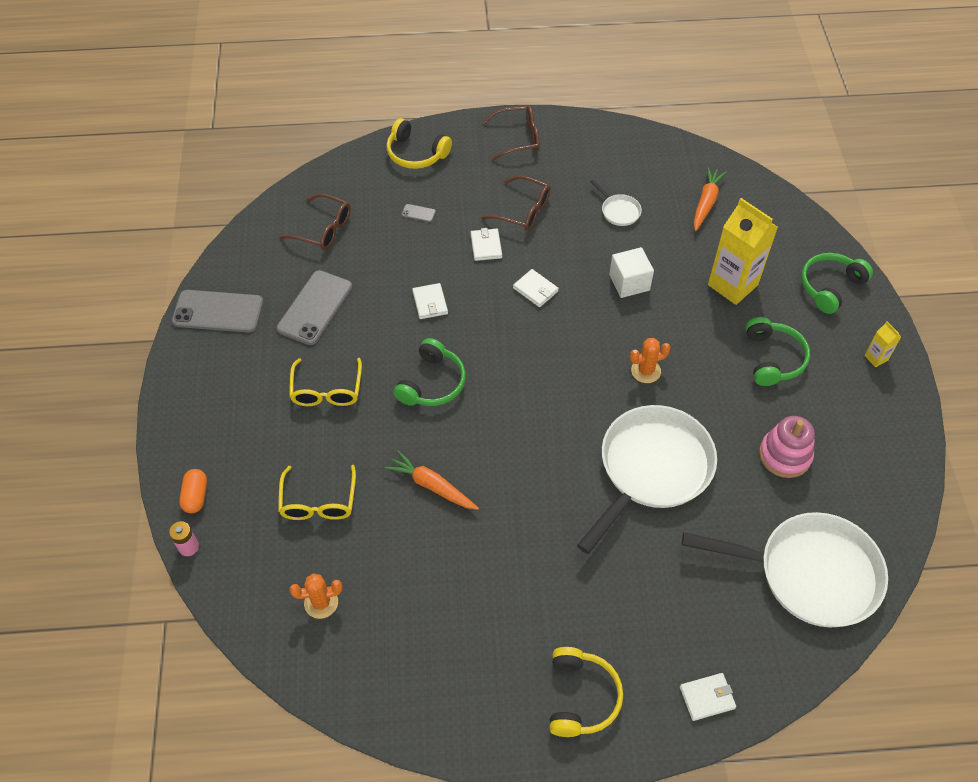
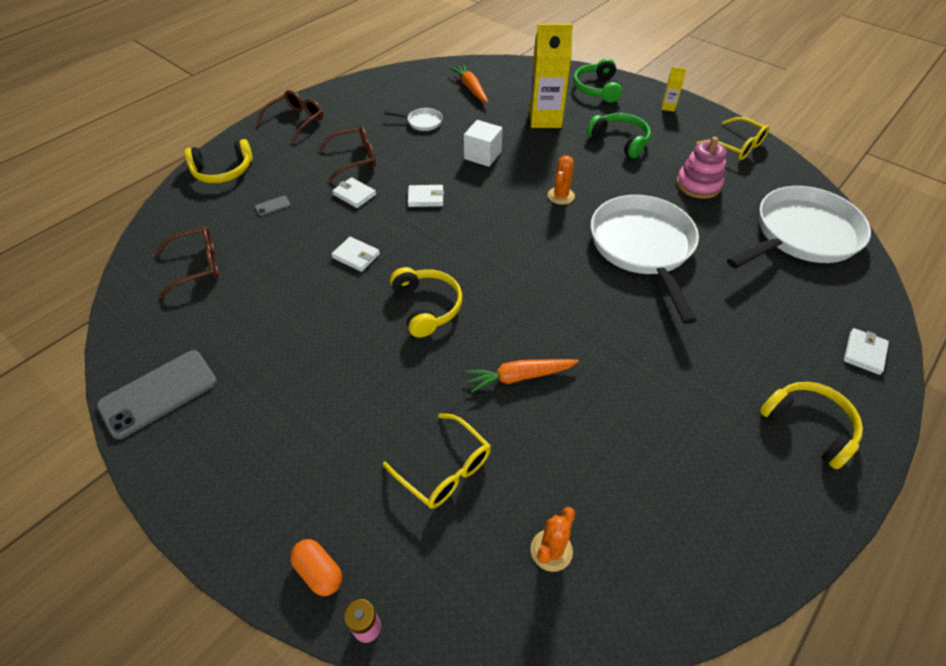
camera: 45 degrees left, 5 degrees down
grey phone [277,270,353,345] -> none
yellow glasses [289,358,362,406] -> yellow glasses moved to [697,117,769,160]
green headphones [394,338,466,406] -> yellow headphones [390,267,463,338]

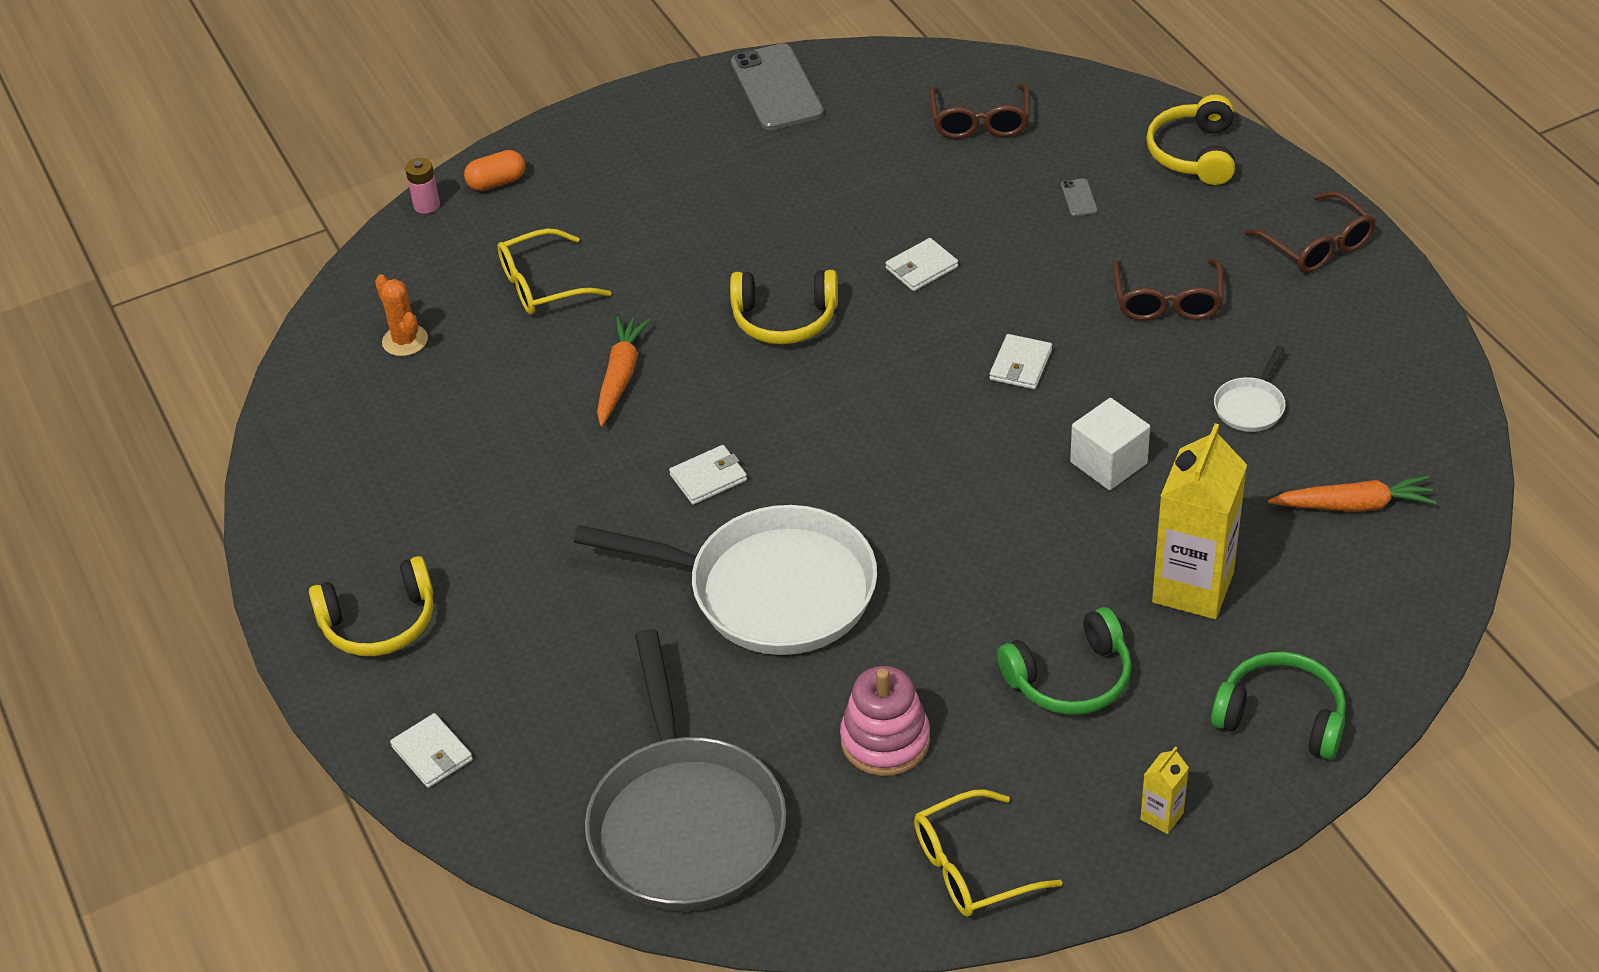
camera: 115 degrees right, 5 degrees down
white wallet [332,177,376,208] -> white wallet moved to [669,445,747,505]
orange cactus [548,156,575,205] -> none
white pan [727,186,871,269] -> grey pan [585,629,787,911]

